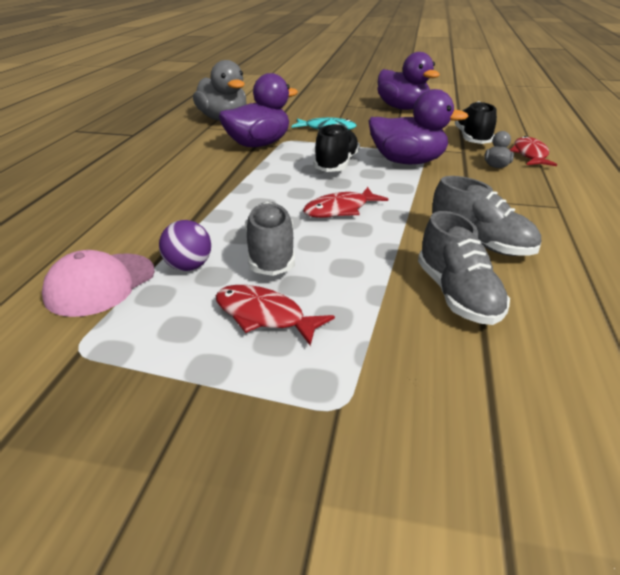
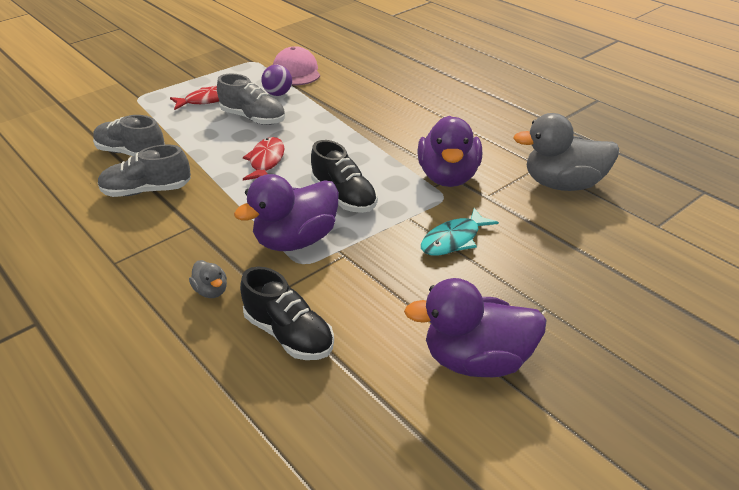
camera: 130 degrees right, 5 degrees up
red fish [510,136,557,166] -> none

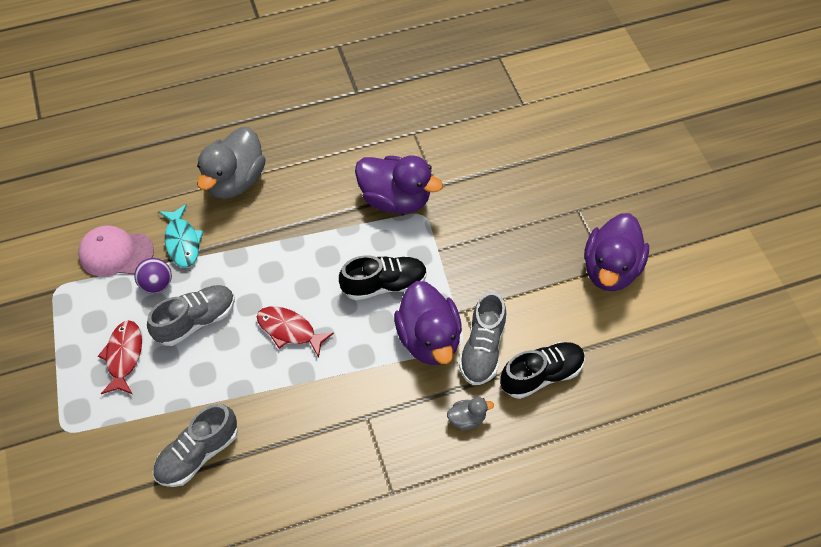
camera: 70 degrees left, 20 degrees up
grey shoe [98,144,191,197] -> grey shoe moved to [459,292,506,385]
turquoise fish [421,208,499,256] -> turquoise fish moved to [159,204,204,267]
grey duck [513,113,619,191] -> grey duck moved to [197,127,266,199]

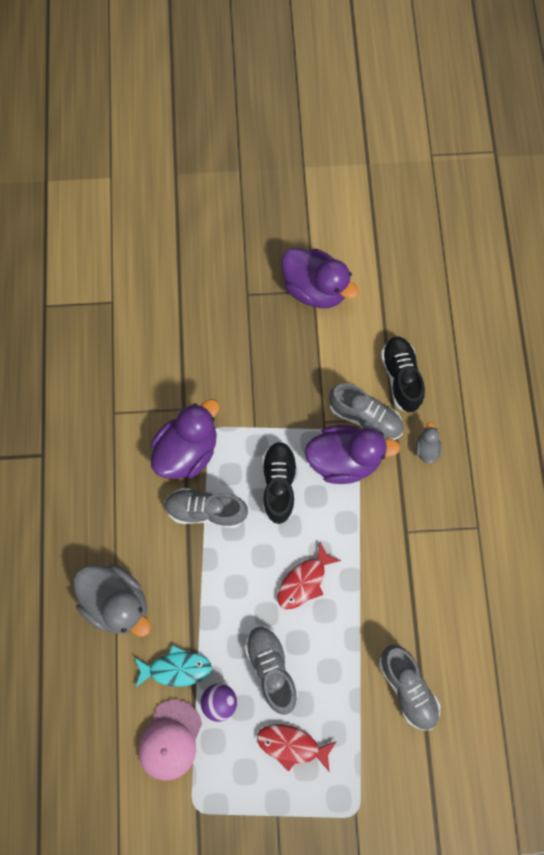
camera: 75 degrees left, 15 degrees up
none -> grey shoe [164,488,248,528]

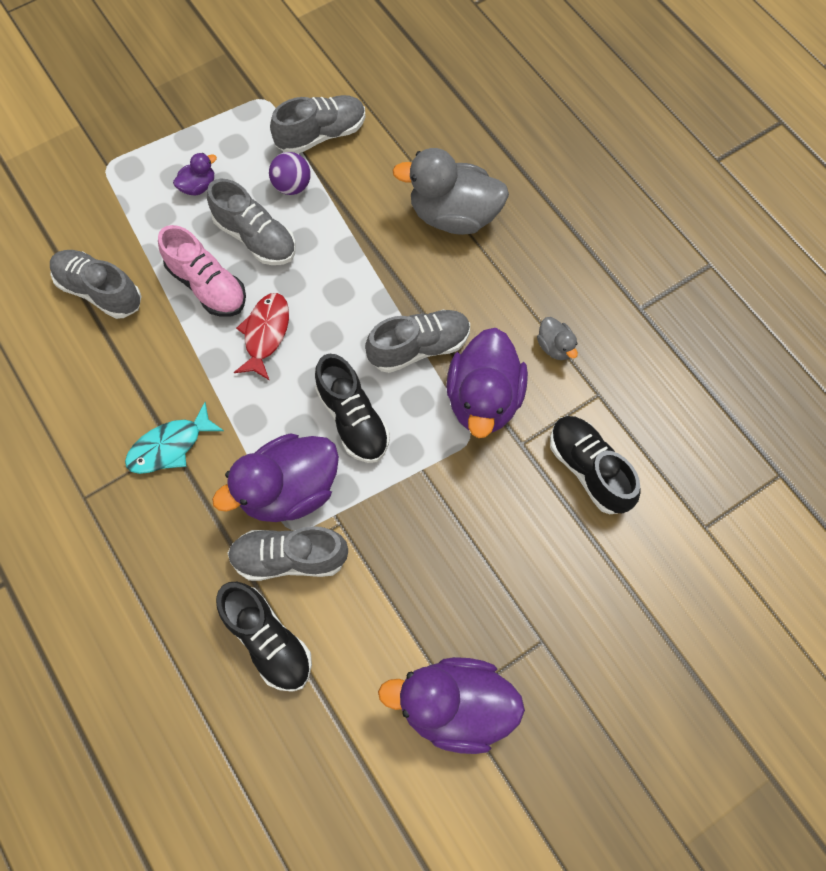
camera: 150 degrees right, 5 degrees down
turquoise fish [134,645,212,688] -> turquoise fish moved to [125,402,224,474]
pink cap [138,700,202,781] -> grey shoe [270,95,366,154]
red fish [257,725,337,771] -> purple duck [173,153,217,196]
grey duck [415,422,442,463] -> grey duck moved to [537,317,578,360]
none -> pink shoe [158,225,246,317]
none -> black shoe [550,416,641,514]

